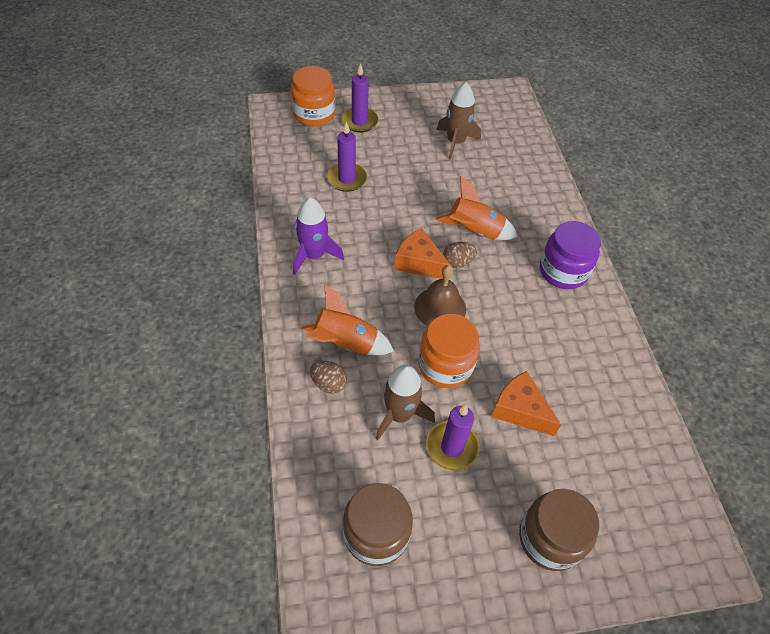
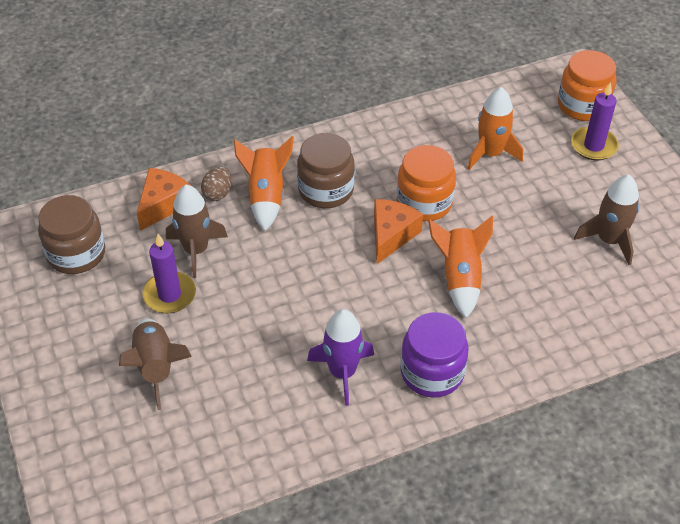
camera: 80 degrees right, 5 degrees down
purple rocket [293,197,344,275] -> purple rocket moved to [307,309,374,406]
purple candle [327,121,367,192] -> orange rocket [467,87,523,170]
brown bell [414,265,466,326] -> none
orange jar [418,314,480,388] -> orange jar moved to [397,145,456,221]
brown egg [443,242,477,268] -> none
orange cheese [491,371,561,436] -> orange cheese moved to [137,168,191,231]
brown jar [519,489,599,571] -> brown jar moved to [297,133,355,208]
none -> brown rocket [119,319,192,410]

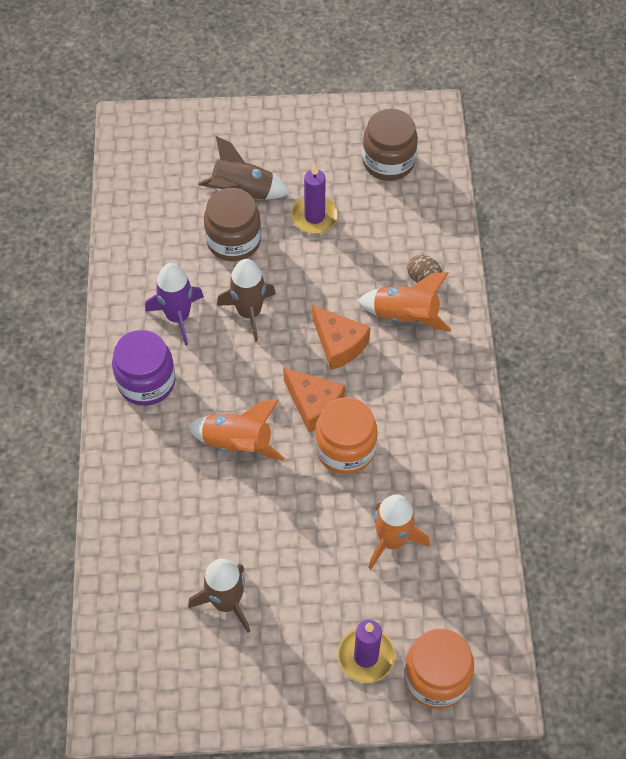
camera: 110 degrees right, 10 degrees up
orange cheese [137,168,191,231] -> orange cheese moved to [312,305,371,370]
brown rocket [166,185,228,278] -> brown rocket moved to [217,259,276,342]
brown jar [297,133,355,208] -> brown jar moved to [204,188,261,261]

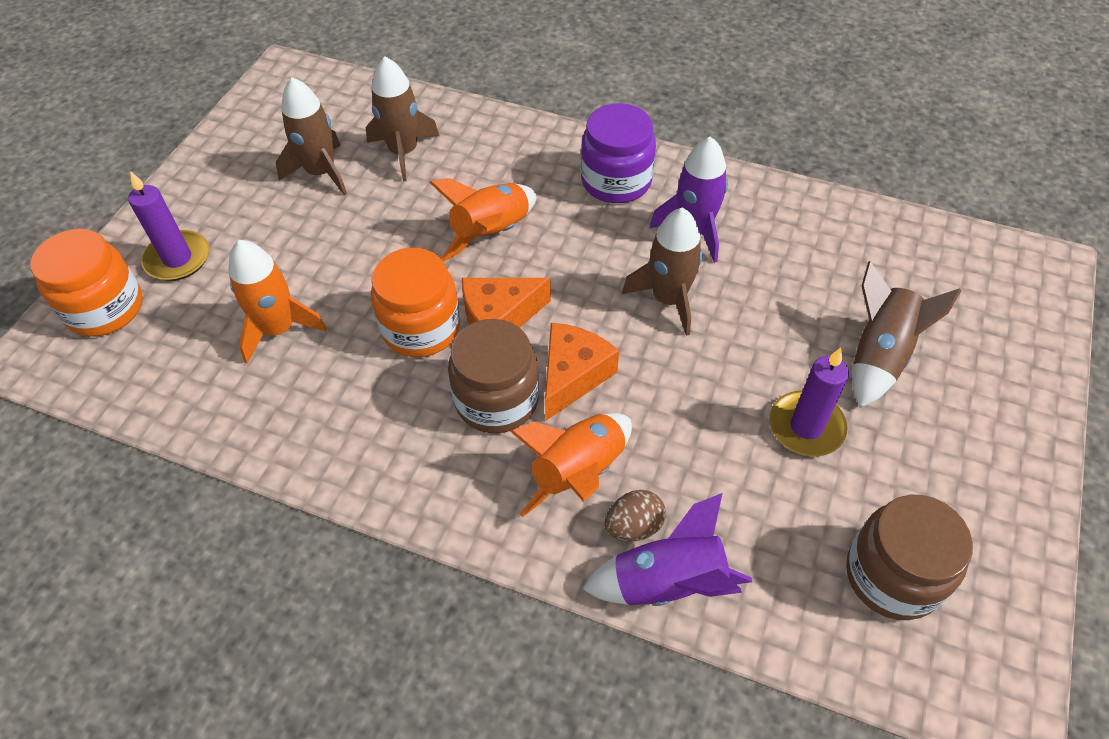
camera: 115 degrees right, 5 degrees down
brown jar [204,188,261,261] -> brown jar moved to [448,319,539,433]
orange cheese [312,305,371,370] -> orange cheese turned 135 degrees clockwise [545,323,619,421]
none -> brown rocket [366,56,439,181]
none -> purple rocket [582,493,752,606]

